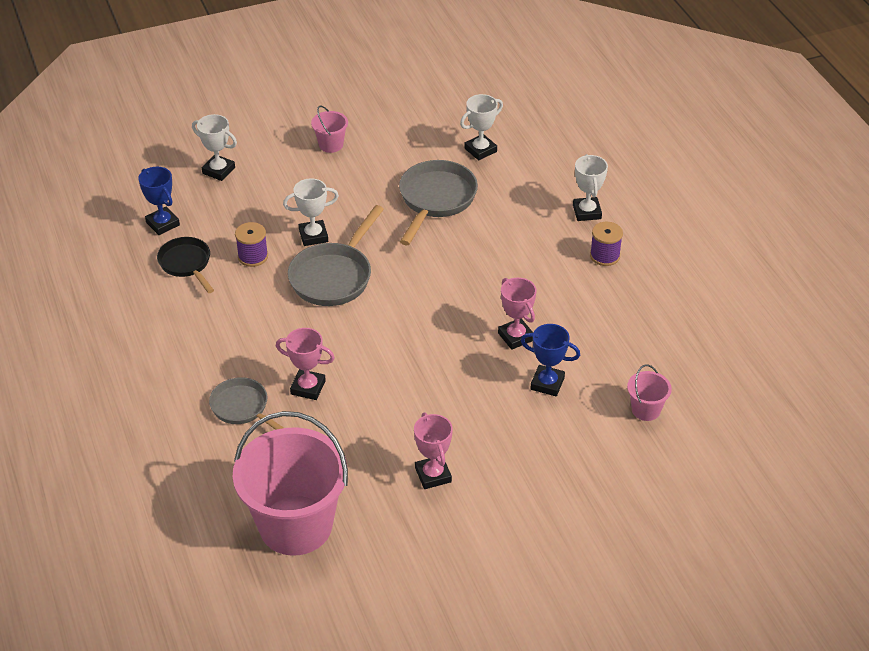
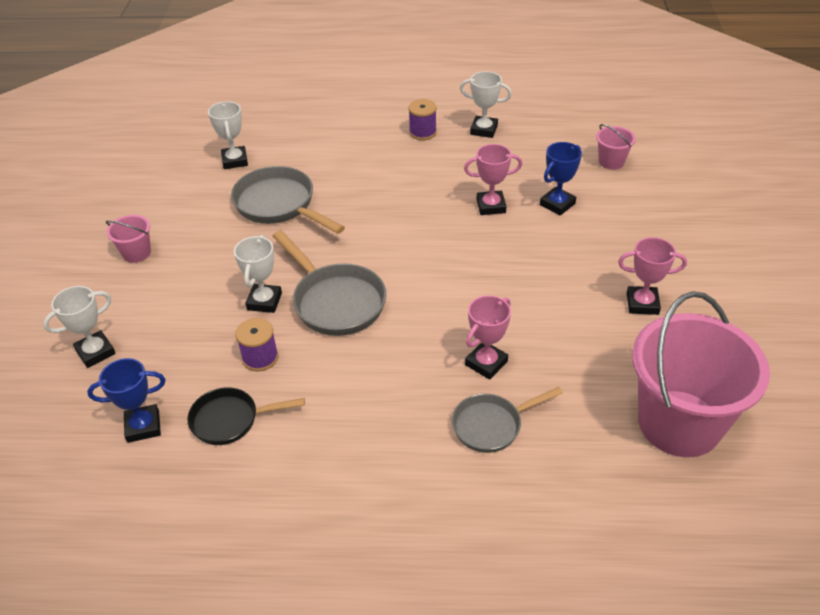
camera: 65 degrees left, 0 degrees up
white trophy [573,154,608,221] -> white trophy moved to [460,71,512,138]

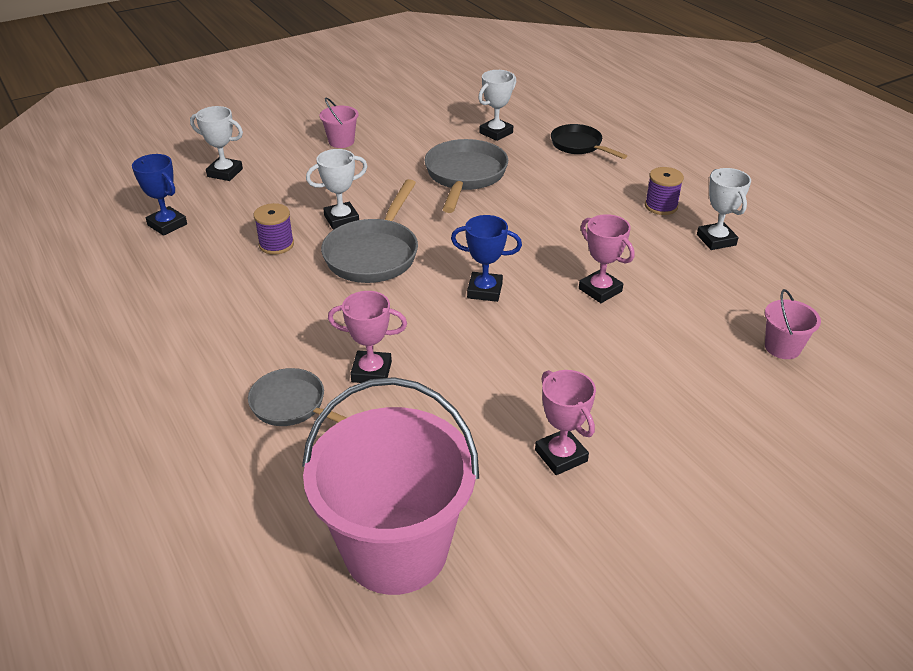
camera: 55 degrees right, 5 degrees down
black pan [187,387,305,445] -> black pan moved to [551,124,627,159]
blue trophy [540,142,582,216] -> blue trophy moved to [451,215,522,302]

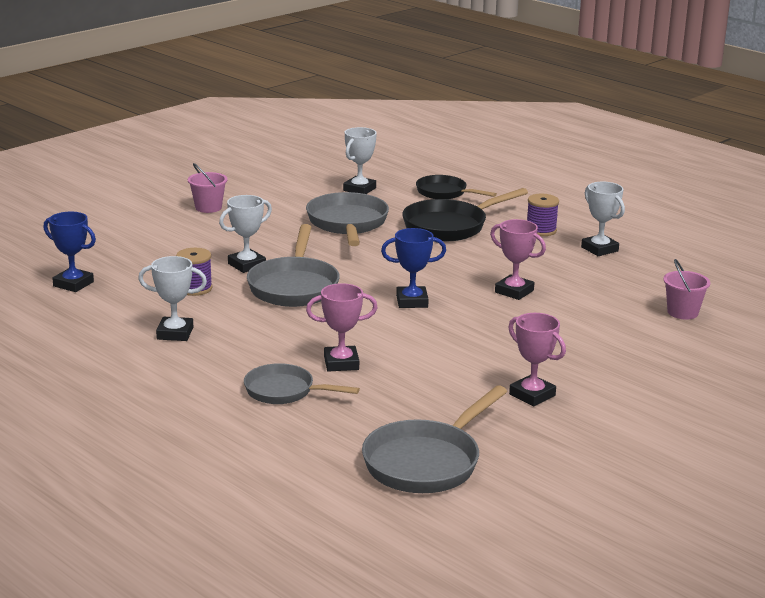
camera: 15 degrees left, 15 degrees down
white trophy [190,106,243,181] -> white trophy moved to [138,256,207,341]
pink bucket [302,377,479,595] -> grey pan [362,385,507,493]
none -> black pan [402,188,528,241]

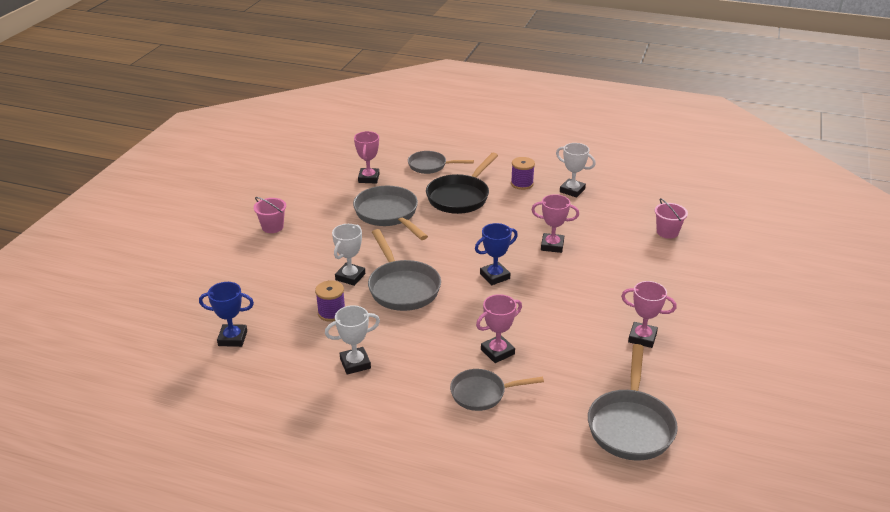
camera: 25 degrees left, 10 degrees up
white trophy [343,127,377,194] -> pink trophy [354,131,379,184]
black pan [416,175,497,199] -> grey pan [408,151,474,174]

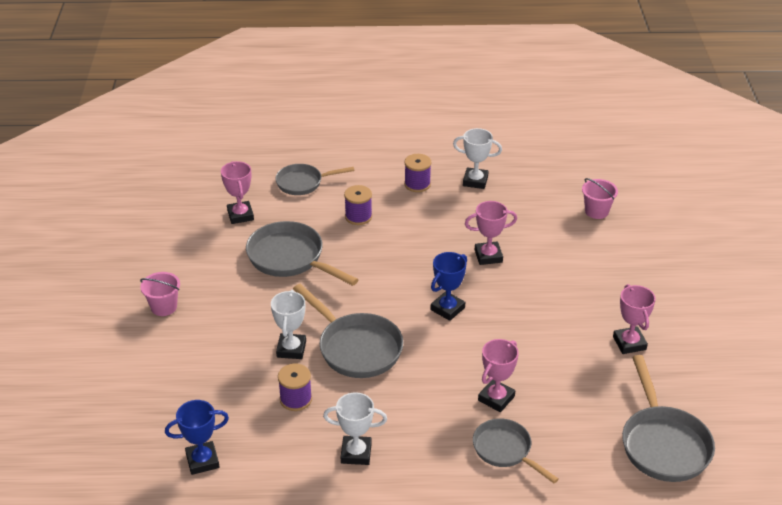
camera: 20 degrees left, 5 degrees up
white trophy [325,305,380,375] -> white trophy turned 45 degrees clockwise [323,392,387,465]
black pan [426,152,498,214] -> purple spool [344,185,372,225]
grey pan [450,369,544,411] -> grey pan turned 75 degrees clockwise [473,418,559,483]
pink trophy [621,281,676,348] -> pink trophy turned 75 degrees clockwise [613,284,656,354]

